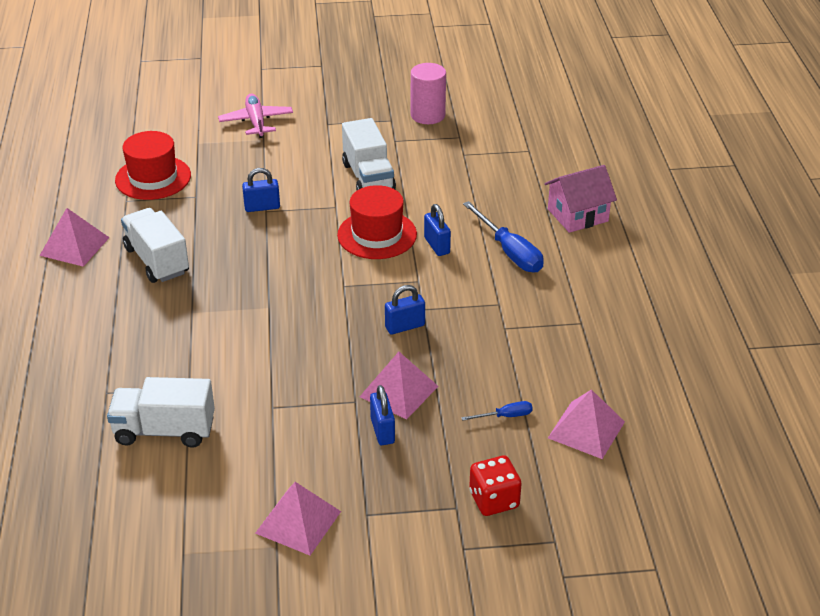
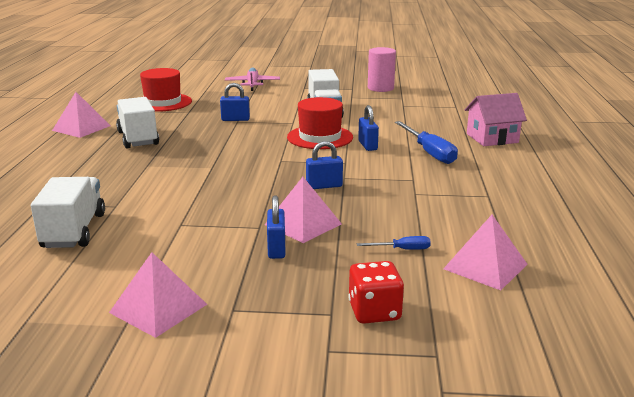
camera: 10 degrees right, 15 degrees down
white truck [107,377,215,448] -> white truck turned 75 degrees clockwise [31,177,105,248]

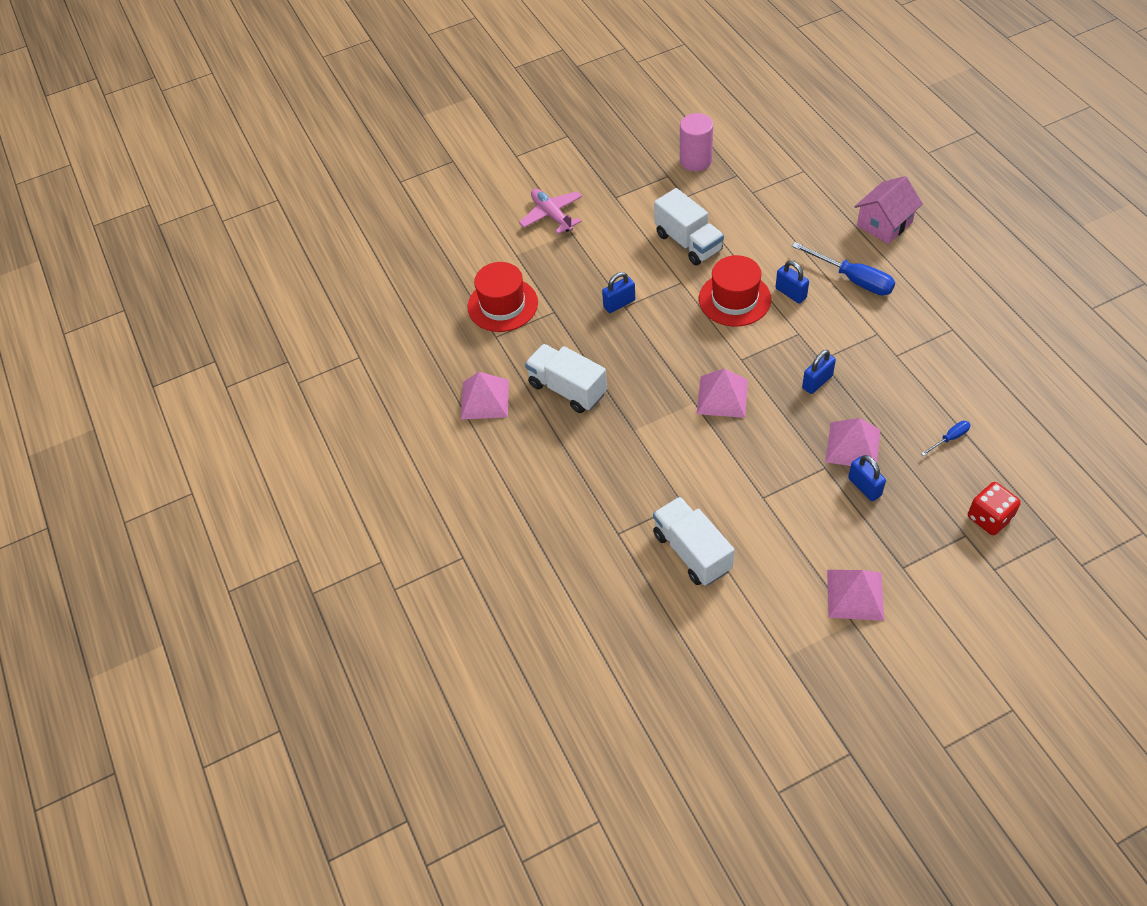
camera: 25 degrees left, 30 degrees up
pink pyramid [443,215,527,290] -> pink pyramid moved to [697,368,748,418]

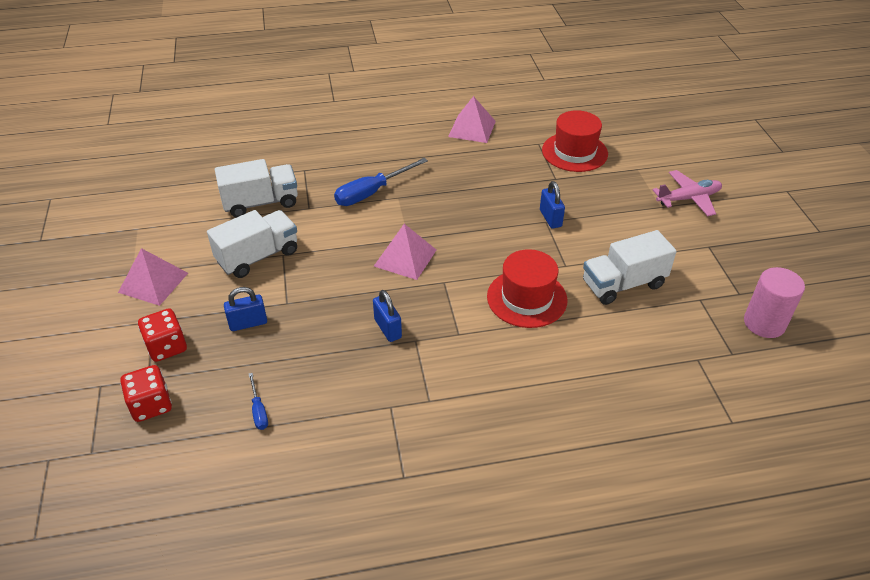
camera: 100 degrees right, 10 degrees down
white truck [525,344,607,413] -> white truck moved to [207,210,297,278]
blue padlock [776,261,809,303] -> none
blue screwdriver [792,242,895,295] -> blue screwdriver moved to [334,158,428,206]
pink pyramid [825,418,881,466] -> none
pink house [855,176,923,244] -> none
none -> red dice [138,309,187,362]

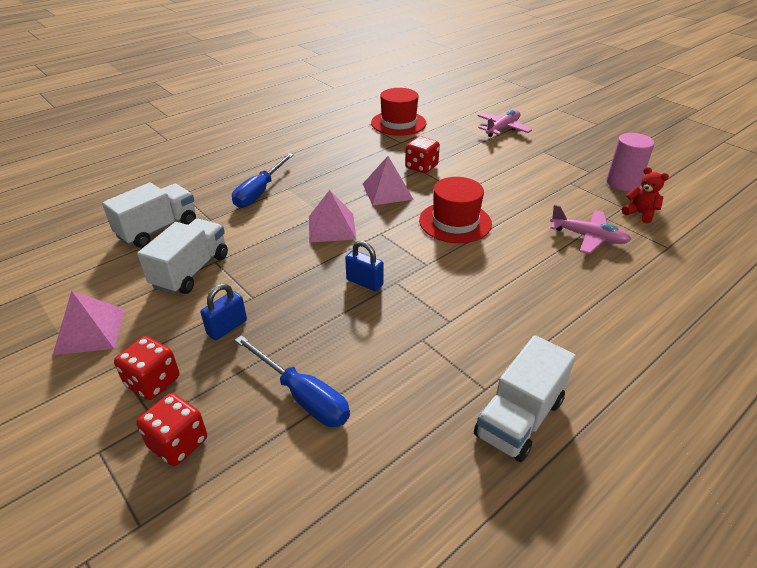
camera: 30 degrees left, 5 degrees down
blue screwdriver [249,373,268,430] -> blue screwdriver [234,335,350,427], size x2.00
pink pyramid [448,96,496,143] -> pink pyramid moved to [363,156,414,205]
blue padlock [540,181,565,229] -> red dice [405,136,440,173]
white truck [583,230,677,305] -> white truck moved to [474,335,576,462]
none -> pink plane [550,205,631,254]
none -> red teddy bear [622,167,669,223]

